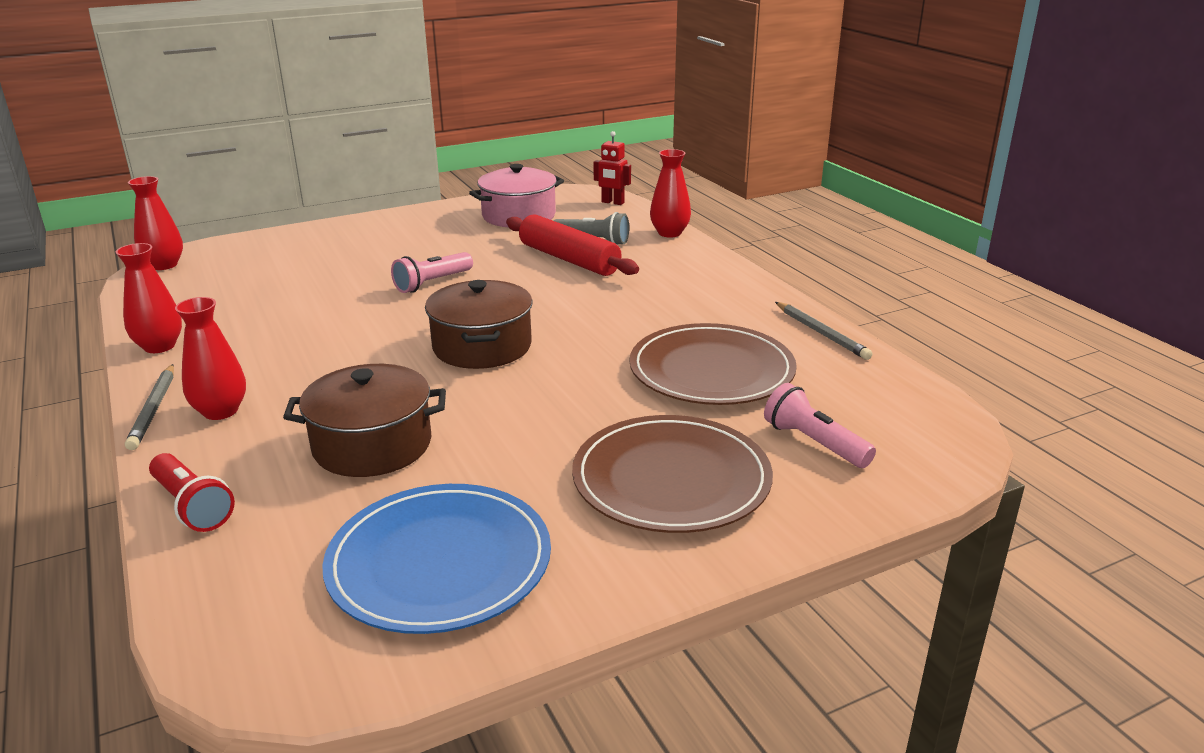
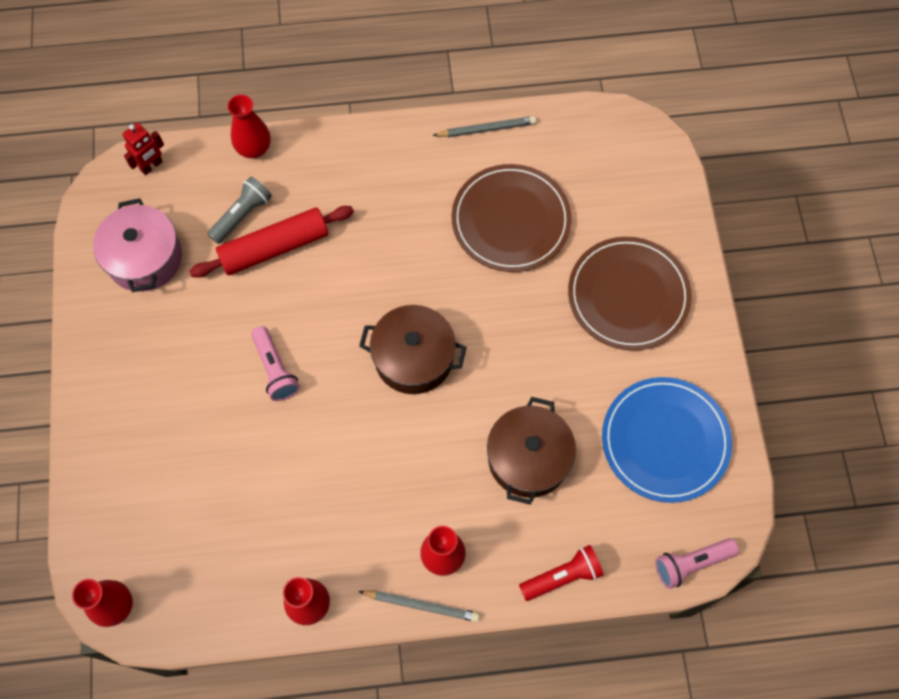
camera: 70 degrees left, 40 degrees up
pink flashlight [764,383,876,468] -> pink flashlight moved to [655,538,739,589]

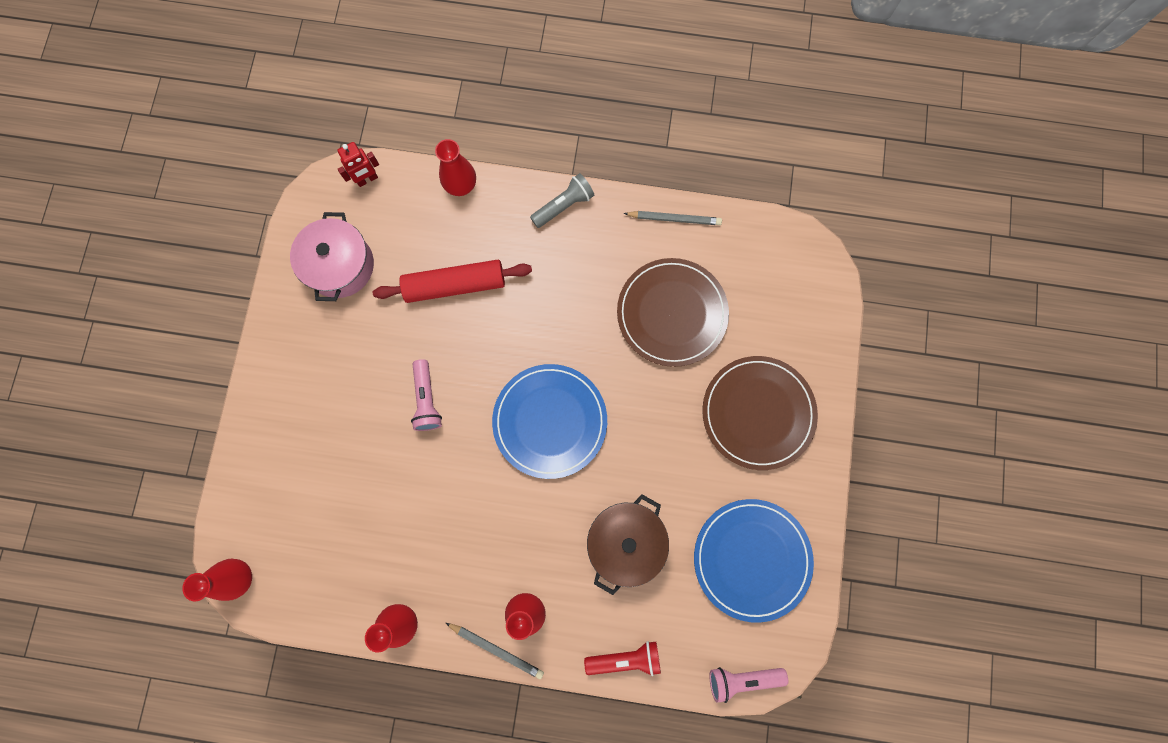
camera: 15 degrees right, 10 degrees up
grey flashlight [207,176,272,244] -> grey flashlight moved to [530,173,595,228]
brown pot [359,305,467,394] -> blue plate [492,364,607,479]

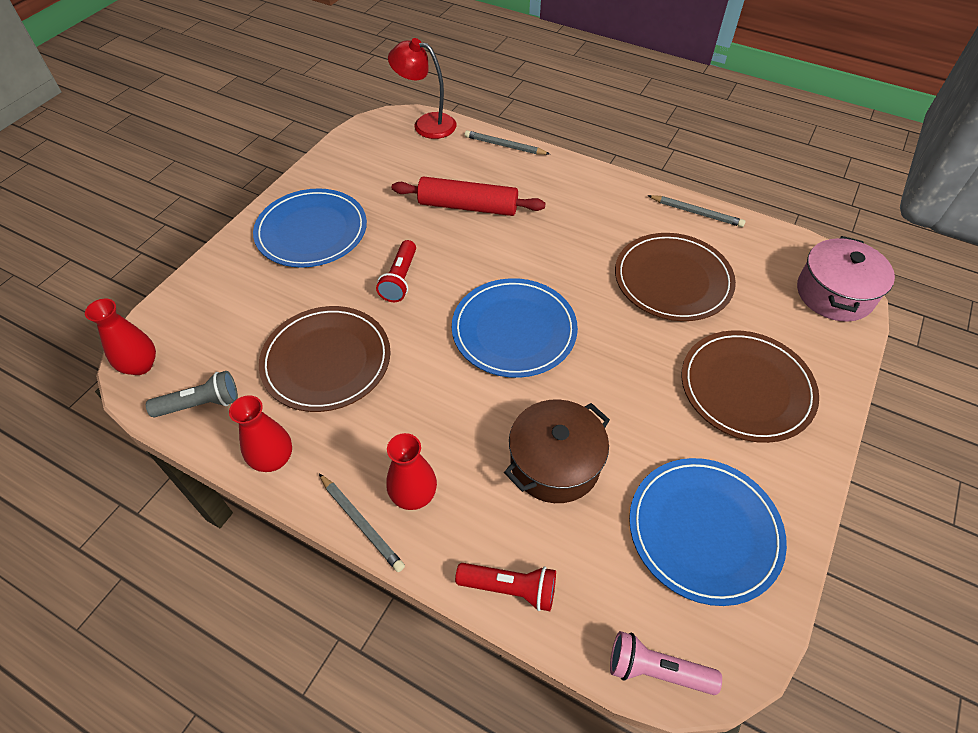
camera: 20 degrees right, 25 degrees down
pink pot [290,212,374,301] -> pink pot moved to [797,236,895,322]
red robot [337,142,379,187] -> red lamp [388,38,456,139]
pink flashlight [411,359,442,431] -> red flashlight [376,240,416,302]
red vase [435,139,476,196] -> grey pencil [465,130,550,155]
grey flashlight [530,173,595,228] -> grey flashlight moved to [146,371,238,417]
none -> blue plate [253,188,367,268]
none -> brown plate [259,306,390,412]

